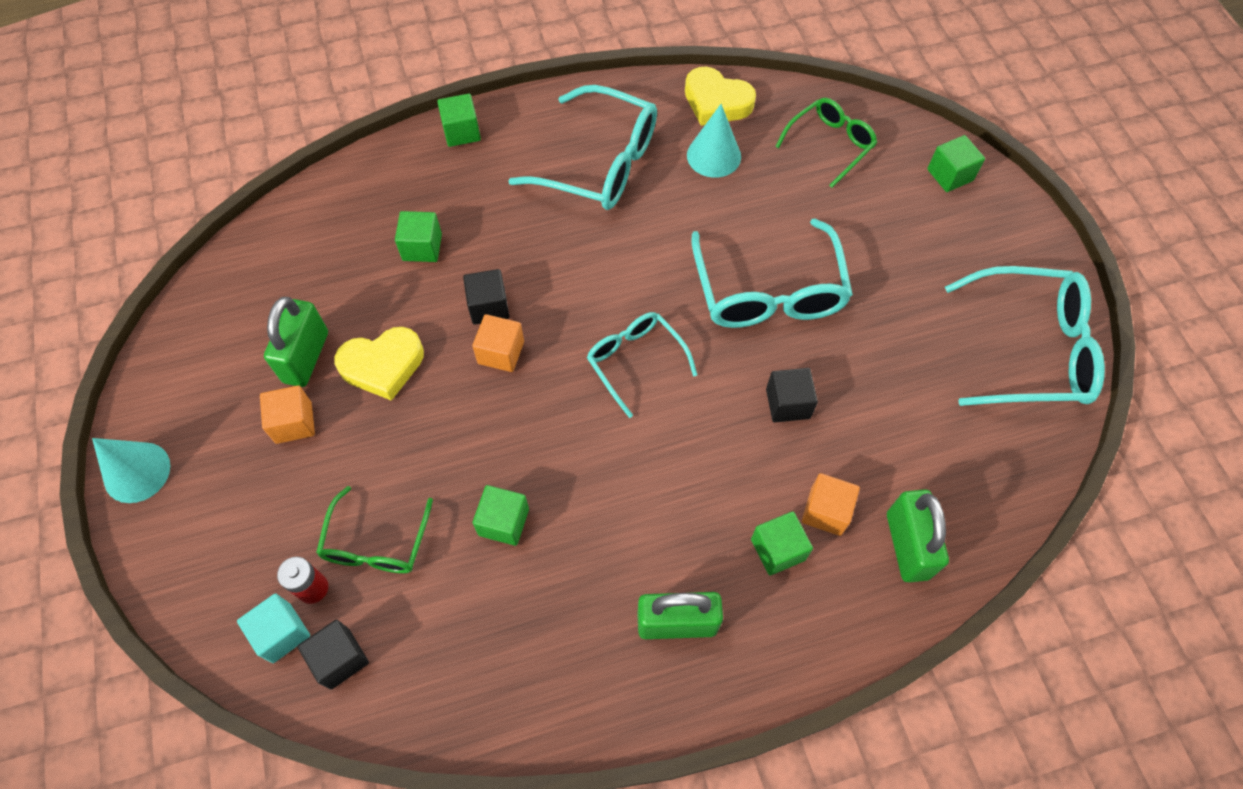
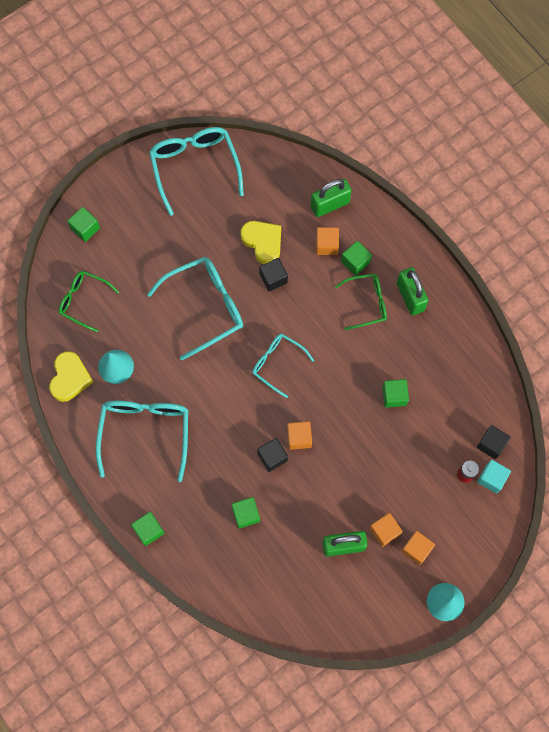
camera: 110 degrees left, 10 degrees up
green glasses [316,486,433,573] -> green glasses moved to [335,274,387,330]
yellow heart [335,327,424,401] -> yellow heart moved to [241,221,281,264]
turquoise glasses [587,312,697,418] -> turquoise glasses turned 90 degrees clockwise [252,334,314,398]
none -> orange cube [401,531,435,565]

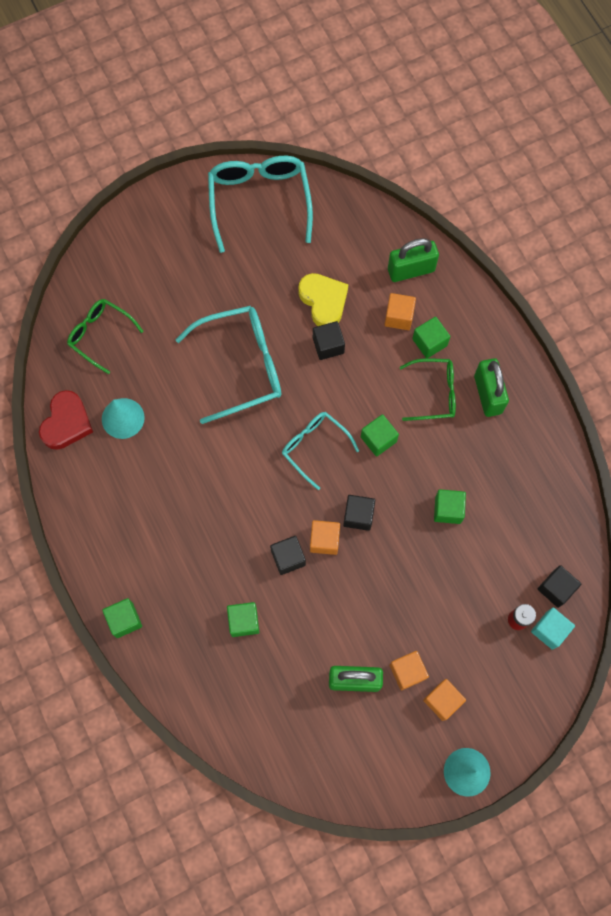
camera: 10 degrees right, 0 degrees up
yellow heart [49,351,93,402] -> red heart [39,390,93,450]
green cube [67,207,100,242] -> green cube moved to [361,414,399,457]
turquoise glasses [96,401,188,482] -> none
none -> black cube [343,495,375,531]

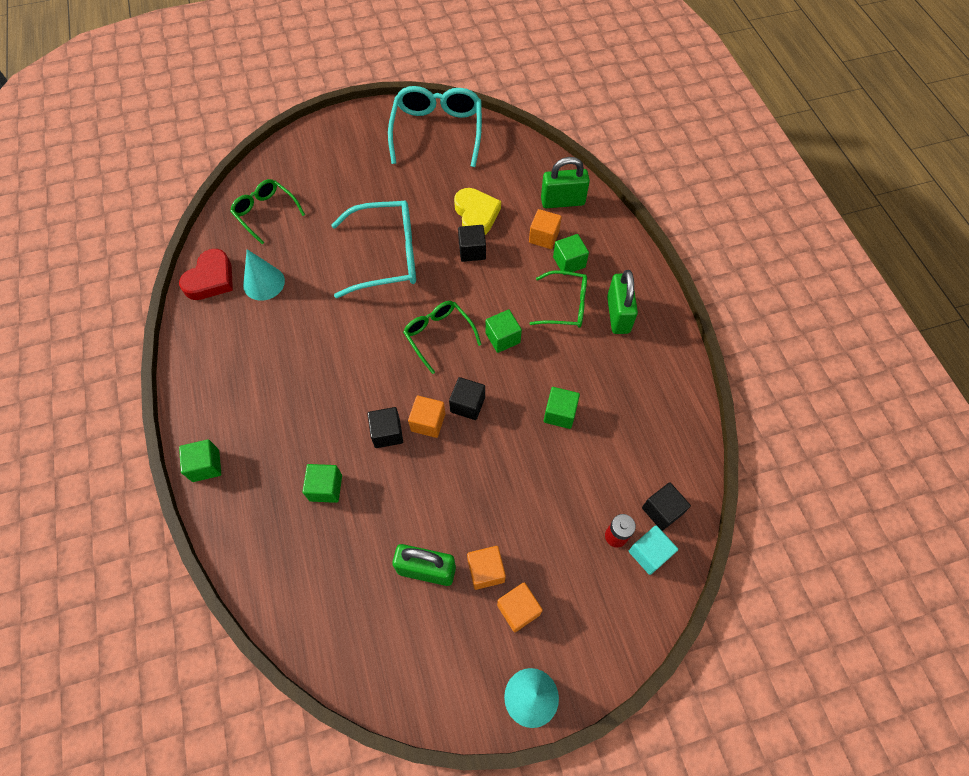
camera: 10 degrees right, 10 degrees down
turquoise glasses [282,412,359,490] -> green glasses [403,301,482,374]

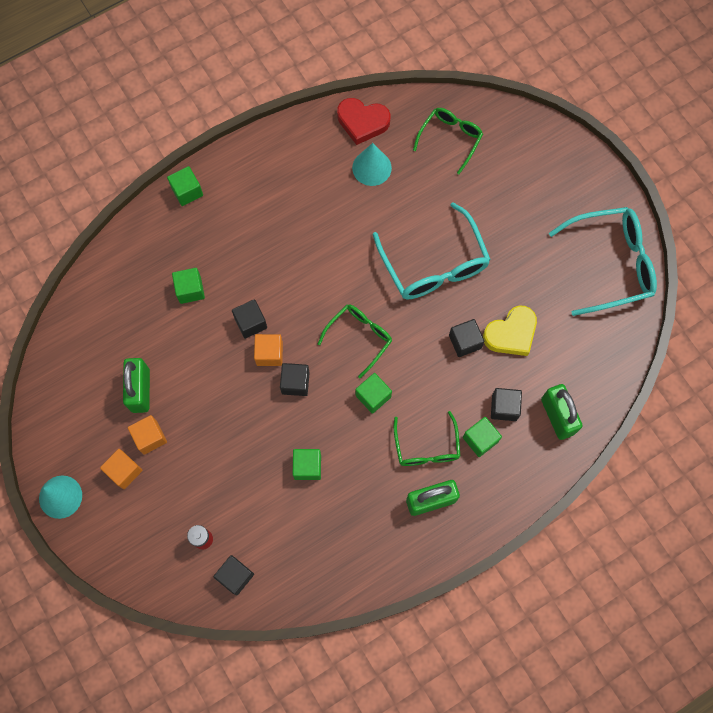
camera: 75 degrees right, 10 degrees up
orange cube [529,209,562,249] -> black cube [491,388,522,421]
turquoise cube [629,525,678,575] -> none

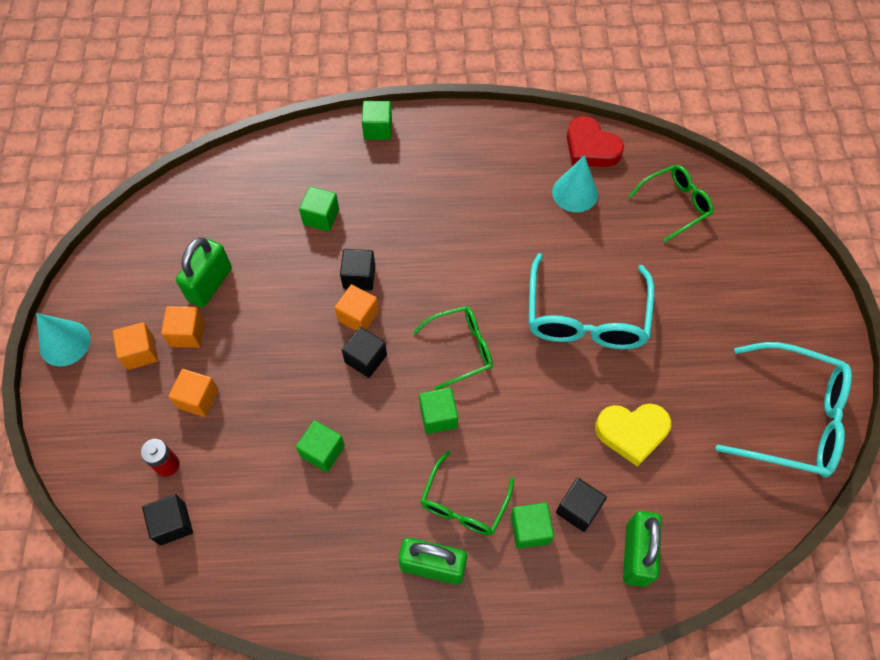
camera: 30 degrees right, 10 degrees down
black cube [449,319,485,357] -> none
none -> orange cube [168,369,219,417]

